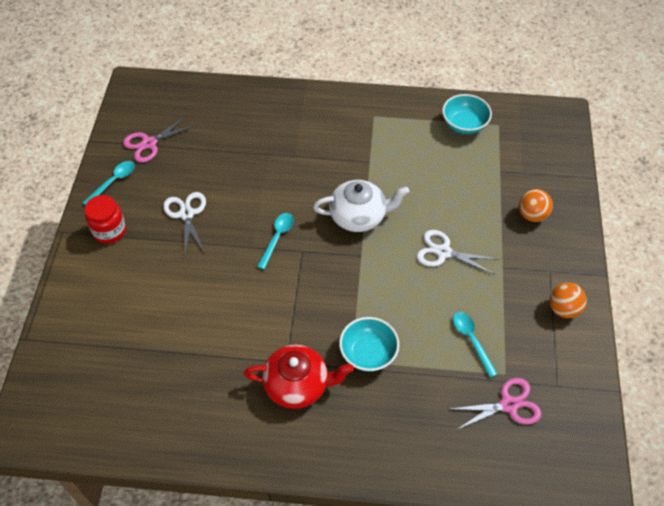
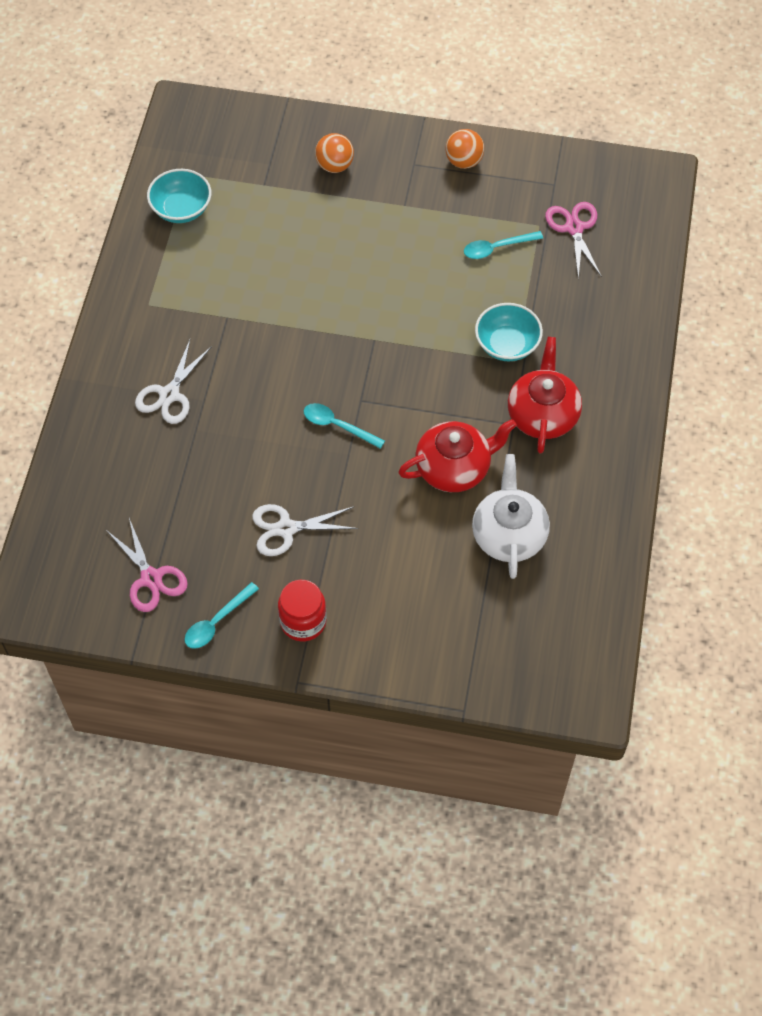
camera: 85 degrees left, 5 degrees up
turquoise spoon [83,161,135,205] -> turquoise spoon turned 90 degrees counterclockwise [185,582,259,649]
white teapot [313,180,409,232] -> white teapot moved to [472,454,550,579]
white scissors [417,230,497,275] -> white scissors moved to [135,340,212,424]
none -> red teapot [398,419,517,492]

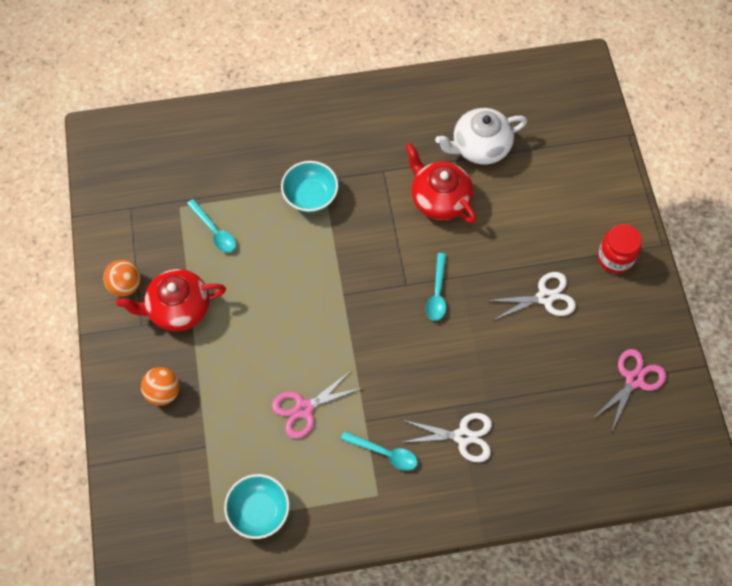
camera: 110 degrees left, 5 degrees up
turquoise spoon [185,582,259,649] -> turquoise spoon moved to [341,431,418,471]
white scissors [252,504,359,556] -> white scissors turned 75 degrees counterclockwise [486,272,576,321]
red teapot [508,337,582,453] -> red teapot moved to [116,269,226,331]
pink scissors [545,202,602,279] -> pink scissors moved to [272,370,362,439]

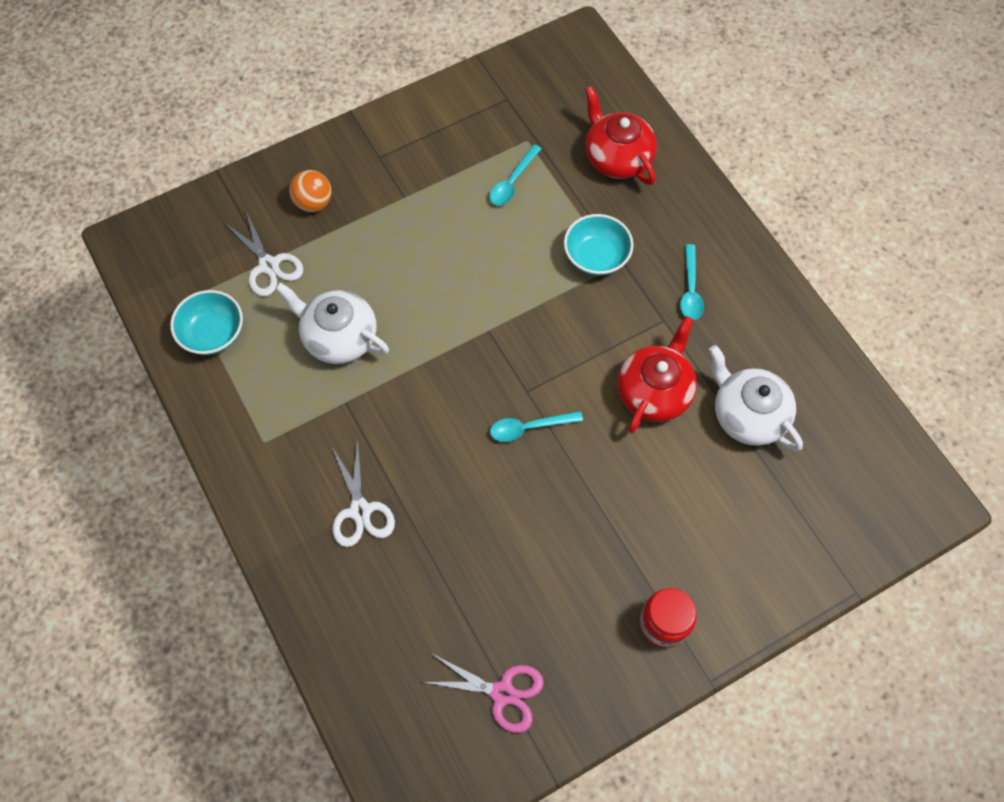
camera: 70 degrees right, 0 degrees up
orange ball [103,260,141,296] -> none
red teapot [116,269,226,331] -> red teapot moved to [585,86,657,185]
pink scissors [272,370,362,439] -> white teapot [275,282,389,364]
turquoise spoon [341,431,418,471] -> turquoise spoon moved to [680,244,704,320]
white scissors [486,272,576,321] -> white scissors moved to [225,211,303,296]

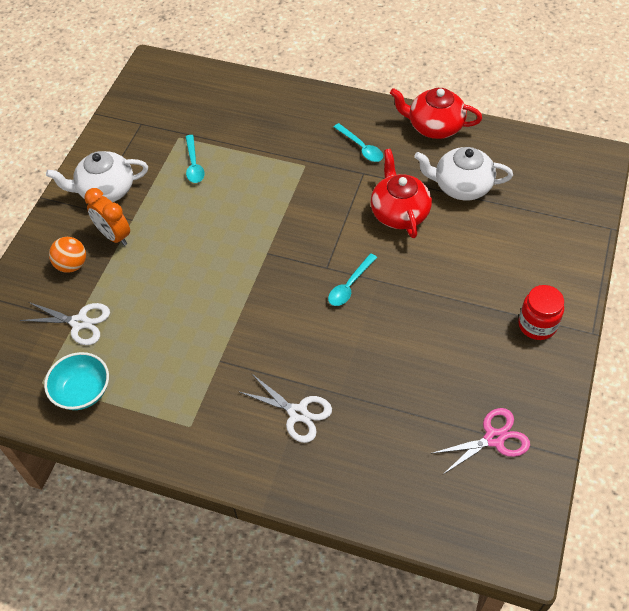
camera: 40 degrees left, 10 degrees down
white teapot [275,282,389,364] -> white teapot moved to [46,151,148,202]
turquoise bowl [564,214,634,276] -> none
red teapot [585,86,657,185] -> red teapot moved to [390,88,482,139]
none -> orange clock [85,188,130,246]

